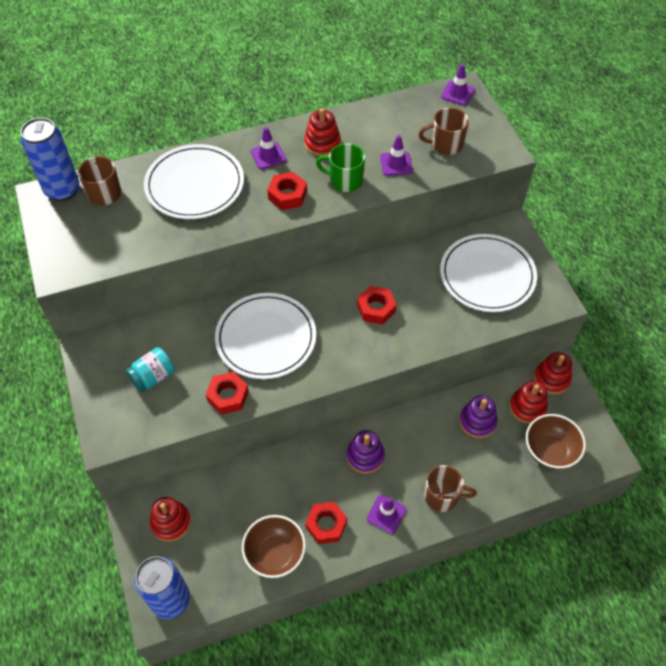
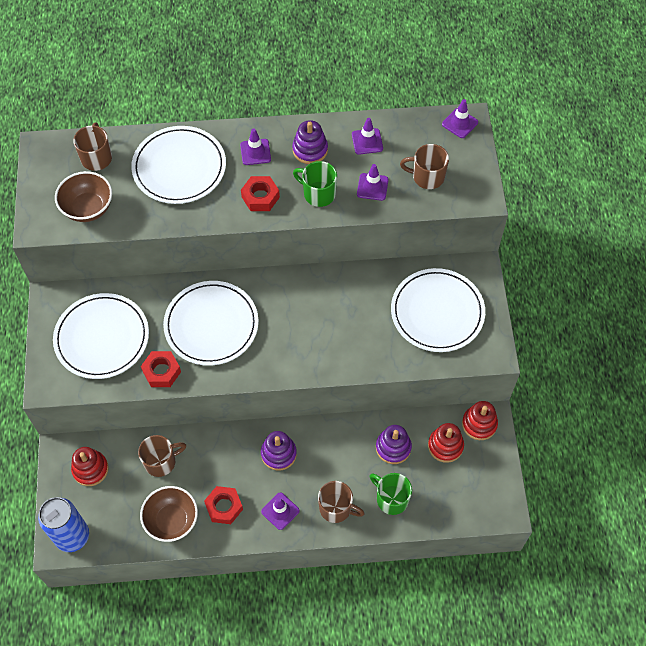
camera: 15 degrees right, 5 degrees up
blue can [21,118,80,201] -> none
turquoise jar [126,347,175,392] -> white plate [53,293,149,379]
red stacking toy [304,108,341,156] -> purple stacking toy [292,120,328,164]
red nut [357,286,397,325] -> none
brown bowl [526,414,586,469] -> brown bowl moved to [55,171,112,222]
none -> brown mug [138,435,186,477]
none -> purple traffic cone [352,118,383,155]
none -> green mug [370,473,412,515]

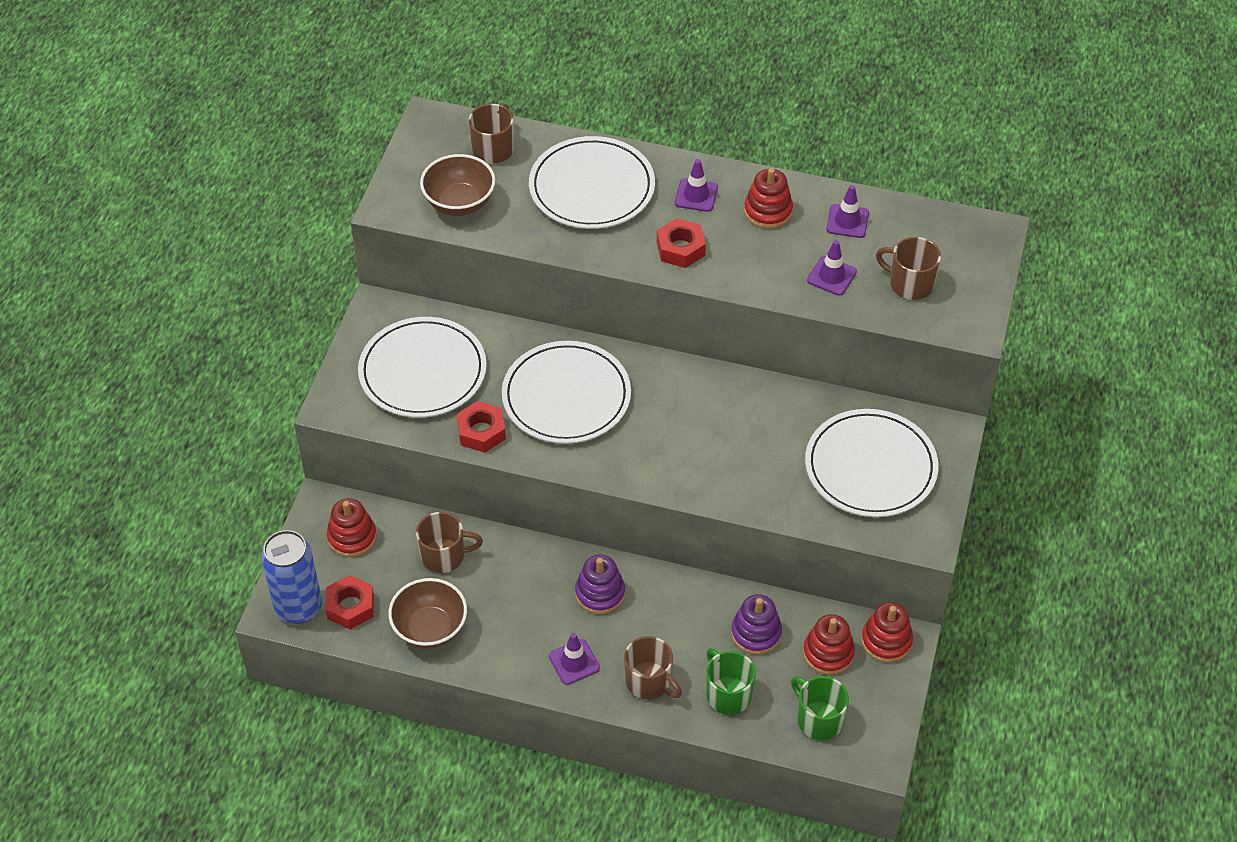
camera: 20 degrees right, 10 degrees down
red nut [204,486,243,524] -> red nut moved to [325,575,374,629]
purple stacking toy [292,120,328,164] -> red stacking toy [744,168,793,229]
green mug [293,161,337,207] -> green mug moved to [791,676,849,740]
purple traffic cone [442,99,478,138] -> none

